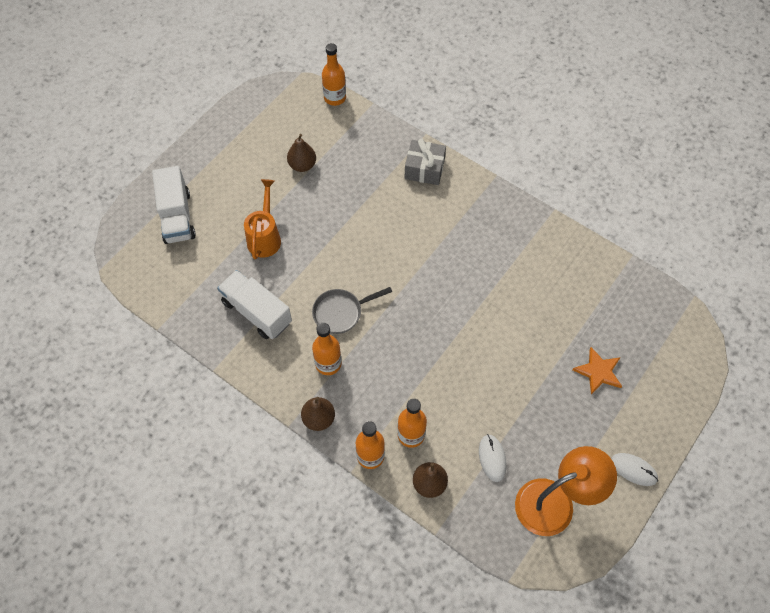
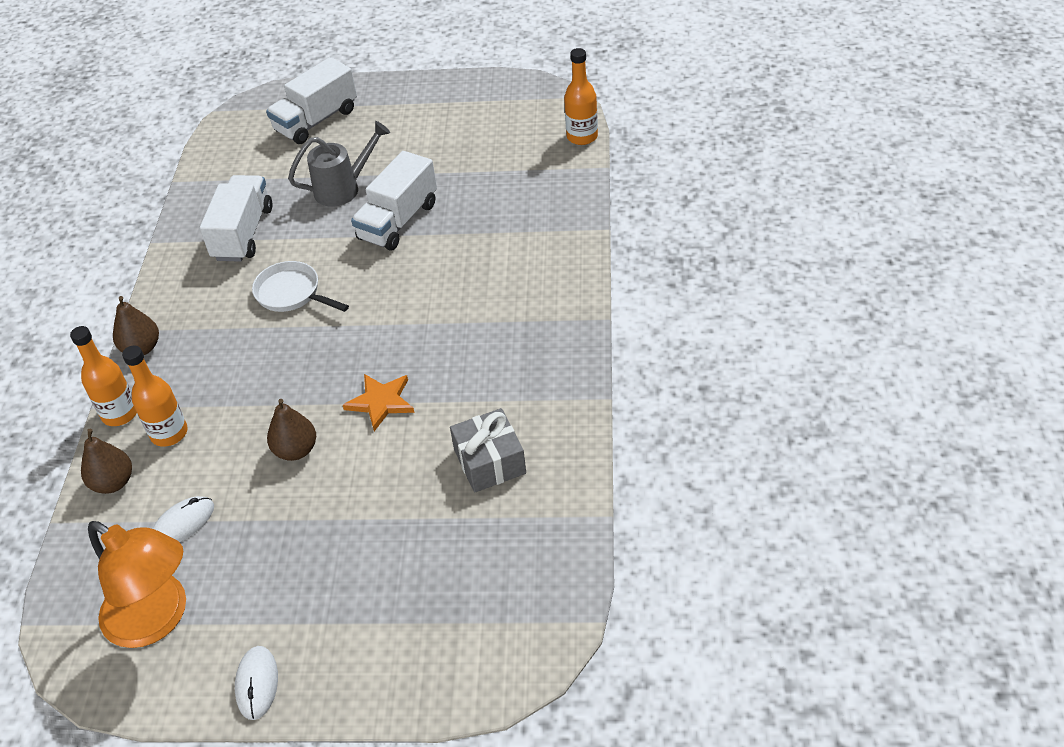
camera: 60 degrees right, 15 degrees down
orange watering can [244,179,281,260] -> grey watering can [288,121,390,207]
brown pear [287,134,316,172] -> brown pear moved to [267,399,316,461]
grey pan [312,287,392,334] -> white pan [252,261,349,312]
orange bottle [312,323,342,375] -> none
grey gift [405,139,446,185] -> grey gift moved to [450,408,526,492]
orange star [572,347,622,395] -> orange star moved to [343,374,414,431]
none -> white truck [351,151,437,251]

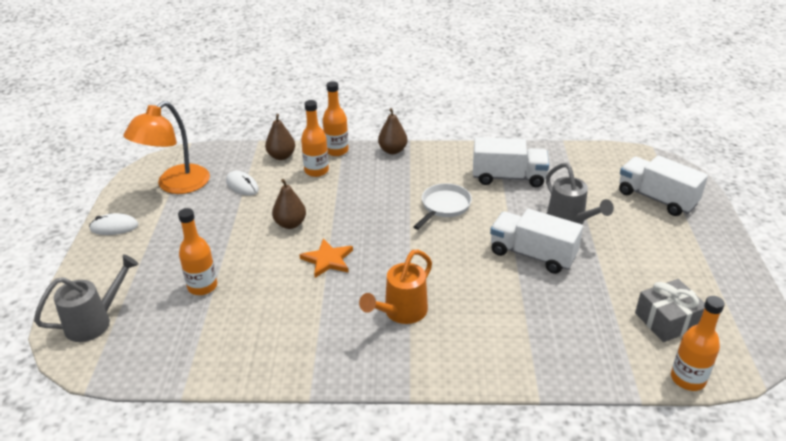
camera: 85 degrees right, 10 degrees down
grey gift [450,408,526,492] -> grey gift moved to [635,279,705,342]
none -> grey watering can [34,255,139,342]
none -> orange bottle [178,208,217,295]
none -> orange watering can [359,250,432,324]

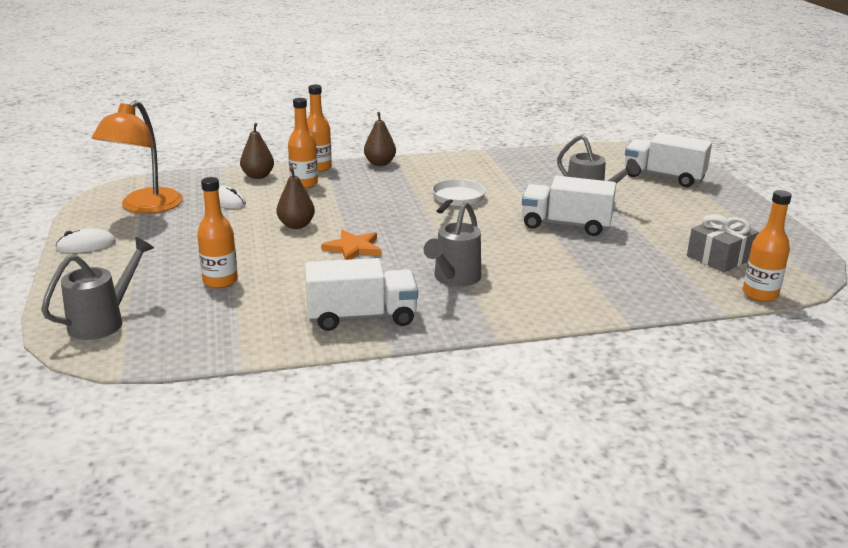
camera: 15 degrees left, 10 degrees down
orange watering can [359,250,432,324] -> grey watering can [424,201,481,287]
white truck [473,137,549,187] -> white truck moved to [305,258,418,331]

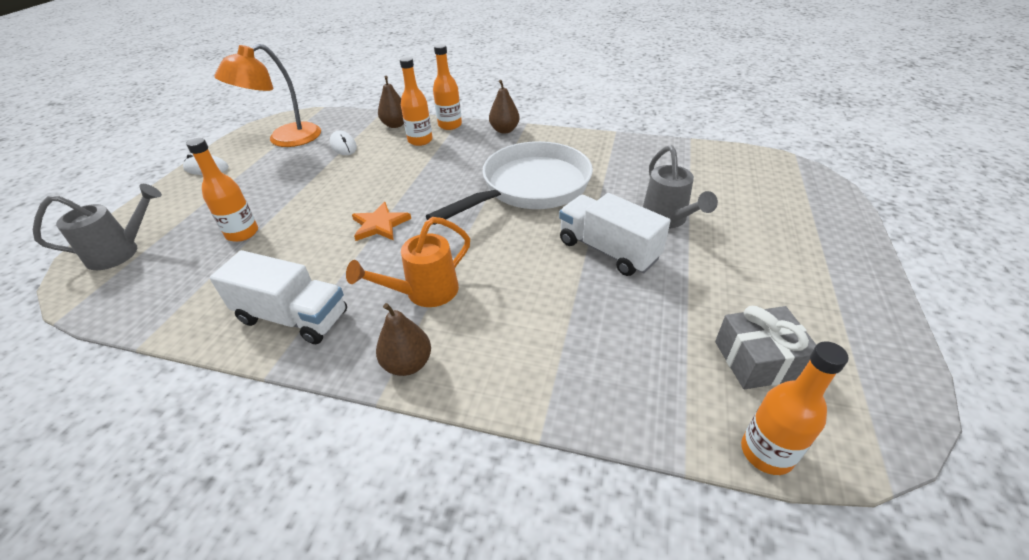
camera: 30 degrees right, 15 degrees up
brown pear [277,167,315,229] -> brown pear moved to [376,303,431,376]
grey watering can [424,201,481,287] -> orange watering can [346,217,470,307]
white pan [432,179,486,213] -> white pan [426,141,593,225], size x1.96
white truck [625,133,712,187] -> none

